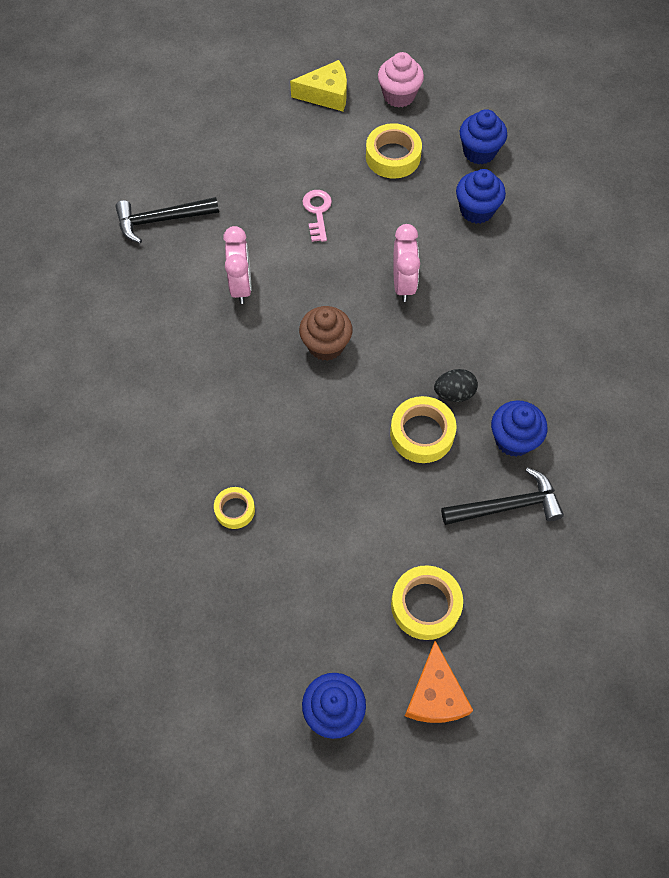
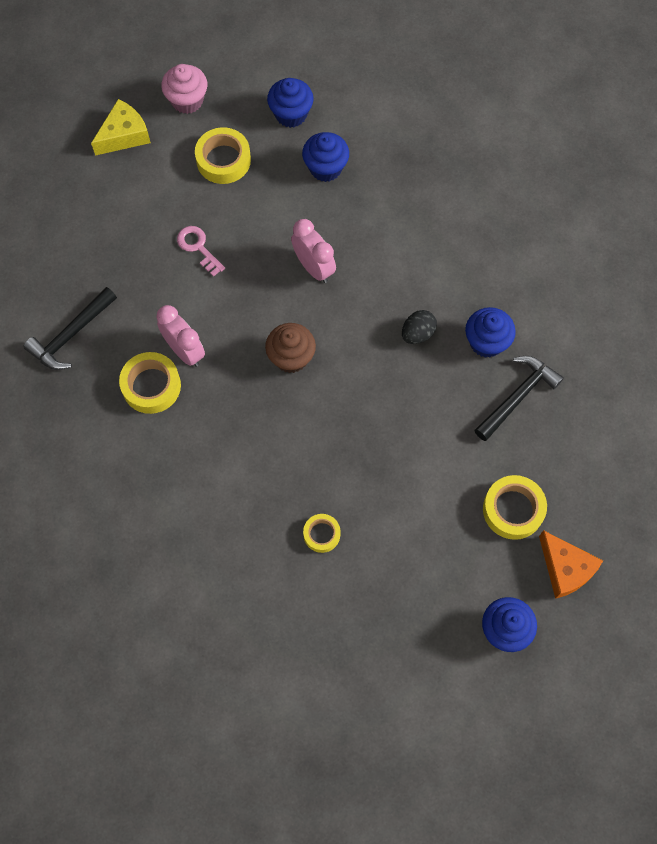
camera: 35 degrees left, 5 degrees up
yellow tape [390,396,457,463] -> yellow tape moved to [119,352,181,414]

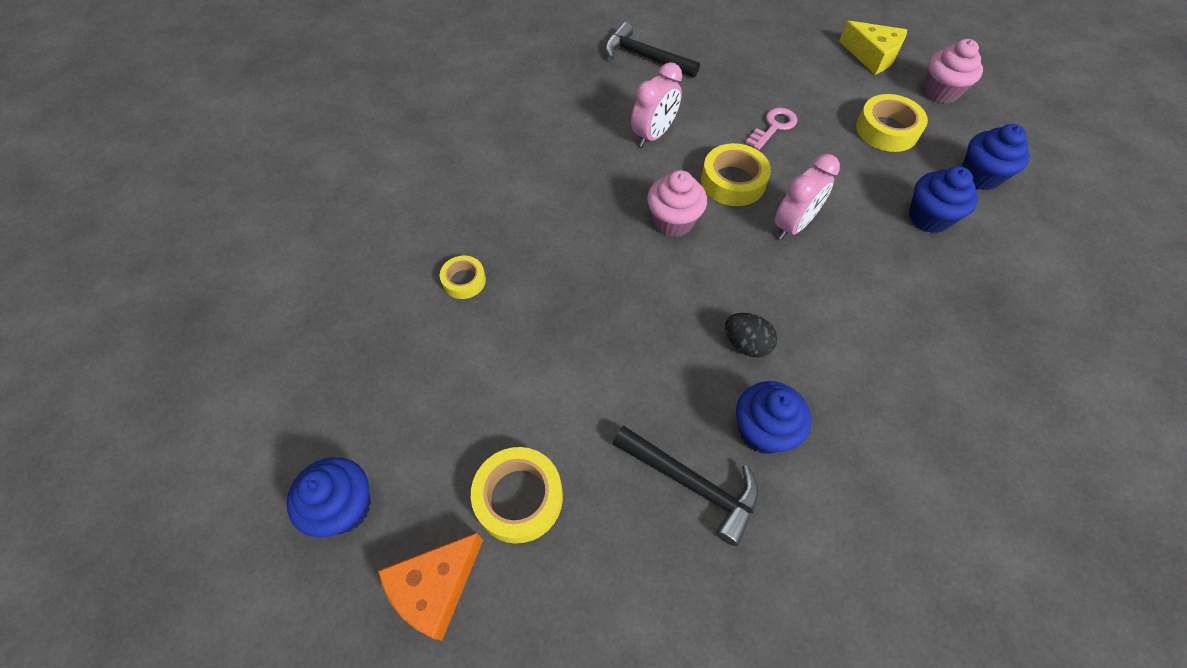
camera: 80 degrees right, 10 degrees down
yellow tape [119,352,181,414] -> yellow tape moved to [701,143,771,206]
brown cupcake [265,323,316,373] -> pink cupcake [647,170,707,237]

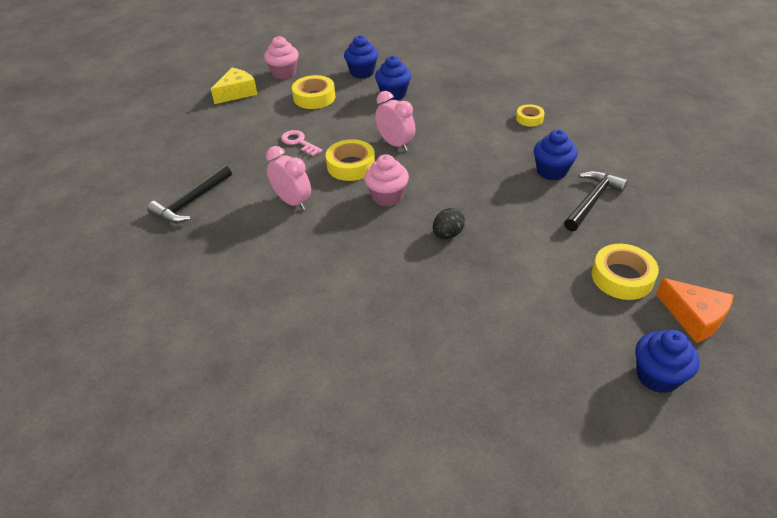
camera: 85 degrees left, 15 degrees down
yellow tape [440,256,486,299] -> yellow tape moved to [516,104,545,127]
black egg [725,313,777,358] -> black egg moved to [433,208,465,239]

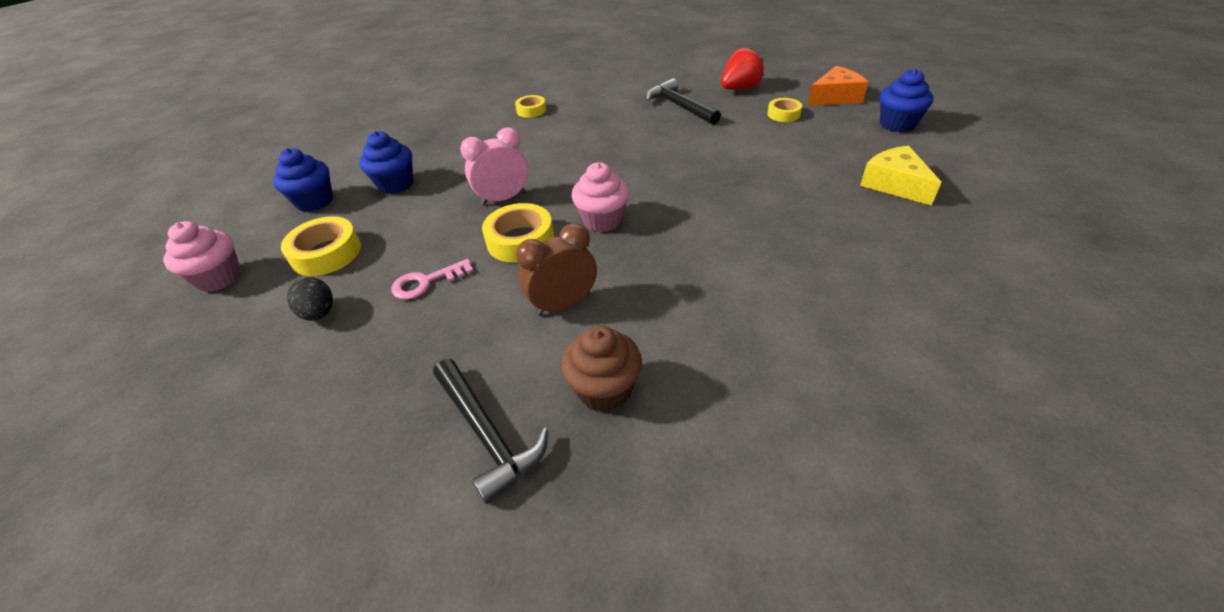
camera: 70 degrees left, 0 degrees up
yellow cheese [211,68,258,104] -> yellow cheese moved to [860,145,941,206]
pink clock [266,146,311,210] -> brown clock [516,223,597,316]
black egg [433,208,465,239] -> black egg moved to [287,277,333,321]
blue cupcake [534,129,578,181] -> none
yellow tape [592,244,659,300] -> yellow tape [767,98,802,122], size x0.60
none -> brown cupcake [561,325,642,412]
none -> red strawberry [721,47,764,90]

